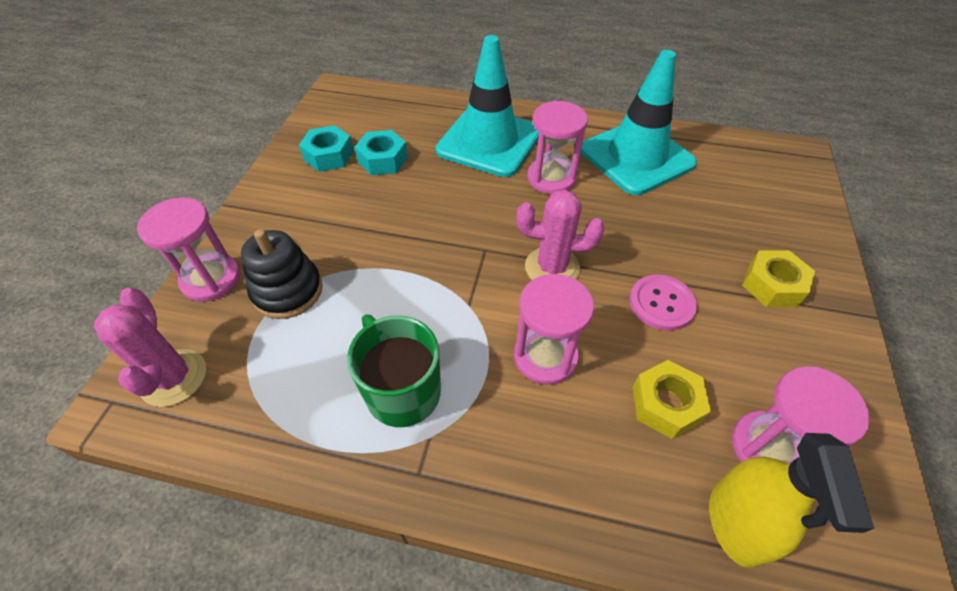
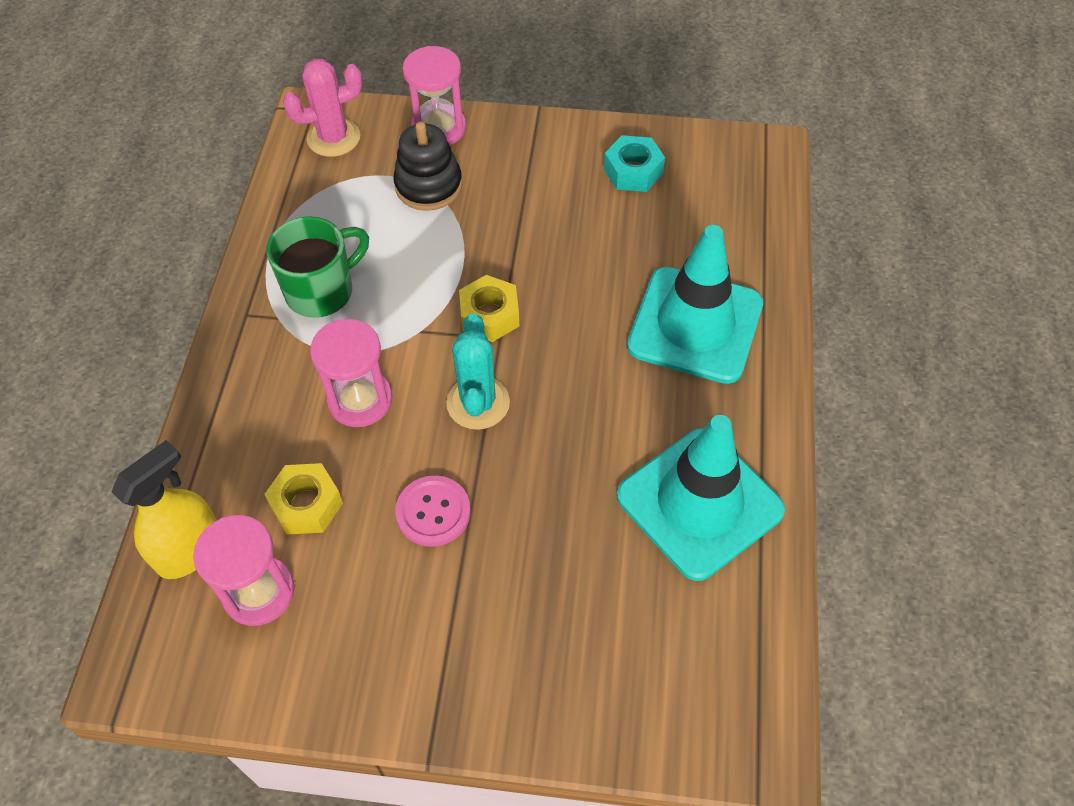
camera: 85 degrees right, 5 degrees up
turquoise nut [354,130,408,175] -> none
pink cactus [516,189,604,280] -> turquoise cactus [446,313,510,430]
pink hourglass [527,101,588,194] -> none
yellow spray bottle [709,433,875,568] -> yellow spray bottle turned 135 degrees clockwise [111,440,217,579]
yellow nut [742,250,815,307] -> yellow nut moved to [459,275,519,342]

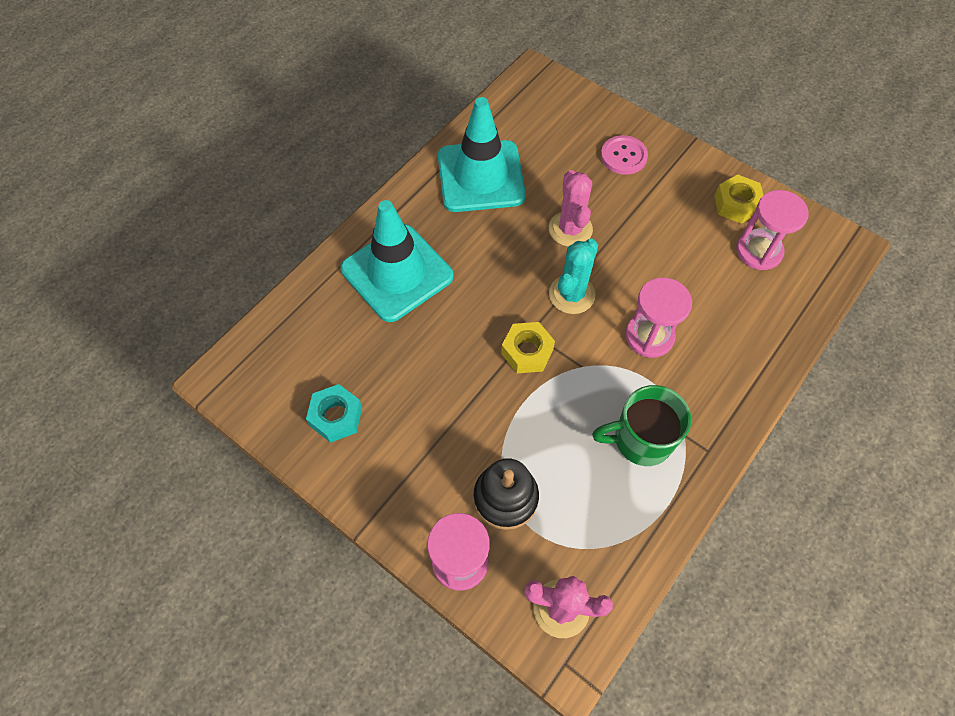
camera: 150 degrees left, 5 degrees up
yellow spray bottle [111,440,217,579] -> none
yellow nut [264,463,343,534] -> yellow nut moved to [714,174,763,224]
pink button [395,476,471,547] -> pink button moved to [601,135,648,175]
none -> pink cactus [549,170,593,247]

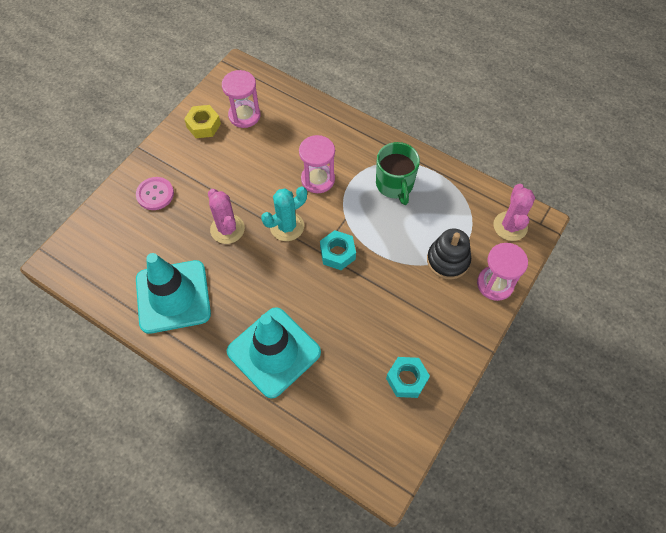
camera: 95 degrees left, 0 degrees up
yellow nut [501,322,555,373] -> turquoise nut [320,230,356,270]
pink cactus [549,170,593,247] -> pink cactus turned 75 degrees clockwise [208,189,245,244]
turquoise cactus [549,239,598,314] -> turquoise cactus turned 60 degrees counterclockwise [261,186,307,241]

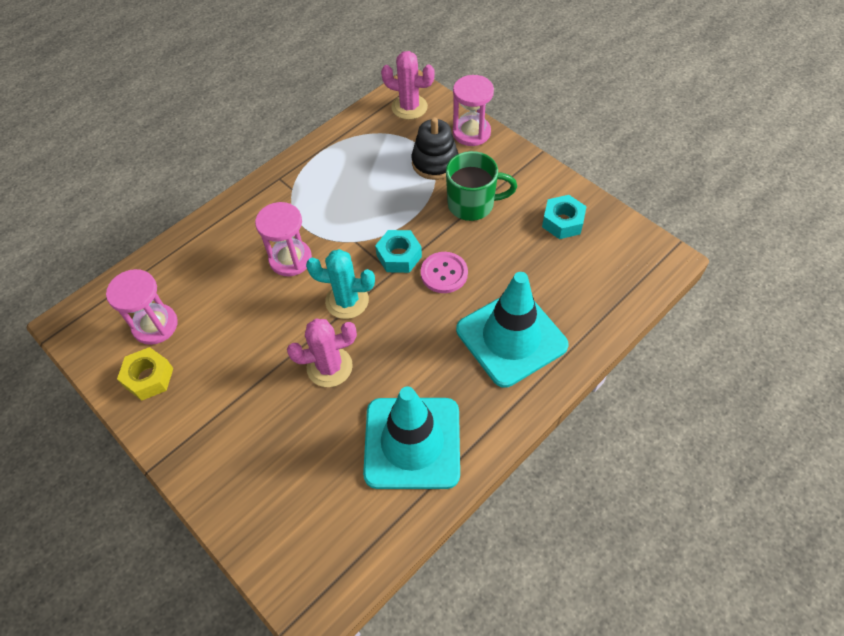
camera: 75 degrees left, 5 degrees down
pink button [136,177,174,210] -> pink button moved to [421,252,468,293]
turquoise cactus [261,186,307,241] -> turquoise cactus turned 60 degrees counterclockwise [306,249,375,319]
green mug [376,142,420,205] -> green mug moved to [446,151,517,221]

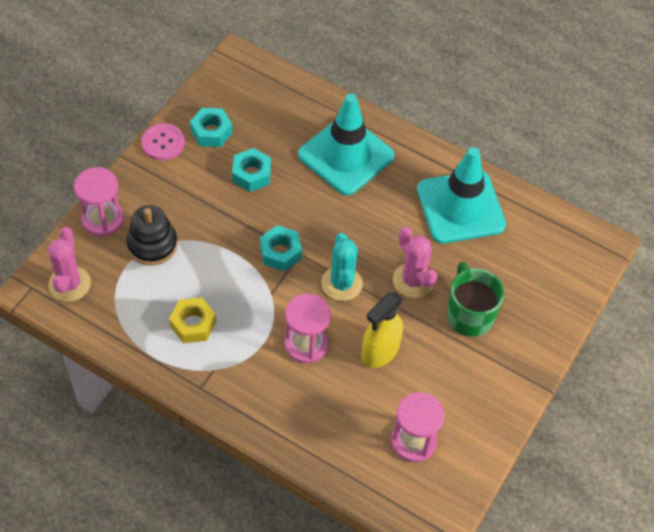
camera: 110 degrees left, 0 degrees up
yellow nut [117,347,173,401] -> yellow nut moved to [169,298,216,343]
pink button [421,252,468,293] -> pink button moved to [141,123,185,161]
green mug [446,151,517,221] -> green mug moved to [447,262,504,337]
none -> turquoise nut [232,148,271,192]
none -> yellow spray bottle [361,292,403,368]

